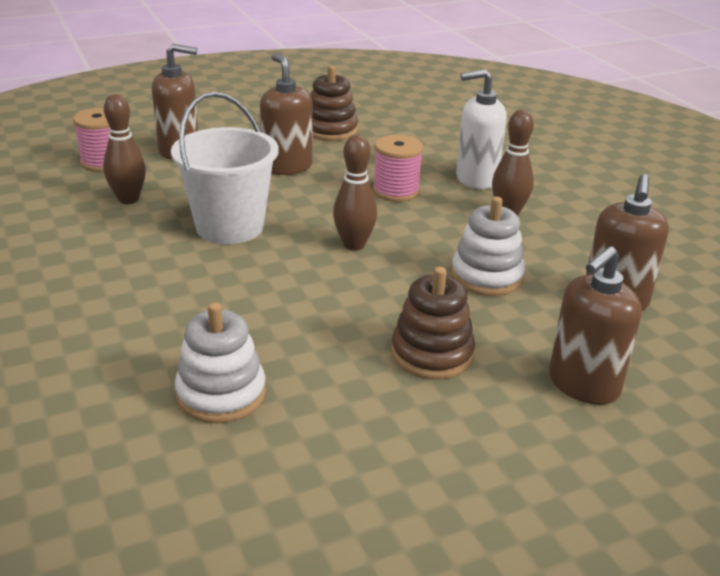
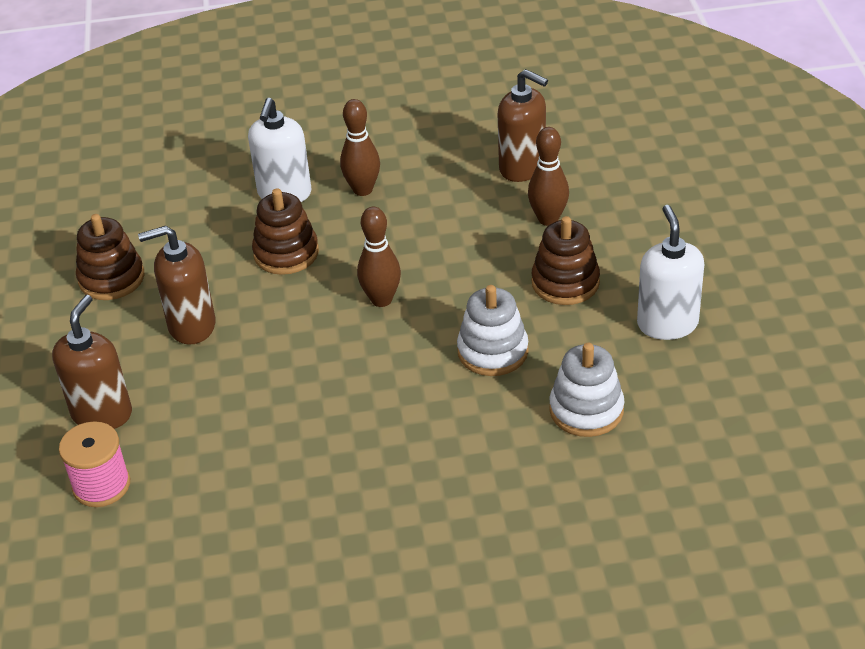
camera: 70 degrees left, 10 degrees up
brown bowling pin [103,94,146,204] -> brown bowling pin moved to [528,127,569,226]
white bucket [171,92,279,244] -> none
pink spool [373,135,423,202] -> brown stacking toy [252,188,319,275]
white stacking toy [451,197,525,296] -> white stacking toy moved to [457,285,529,376]
brown soap dispenser [549,246,642,405] -> none
none -> white soap dispenser [637,205,704,340]

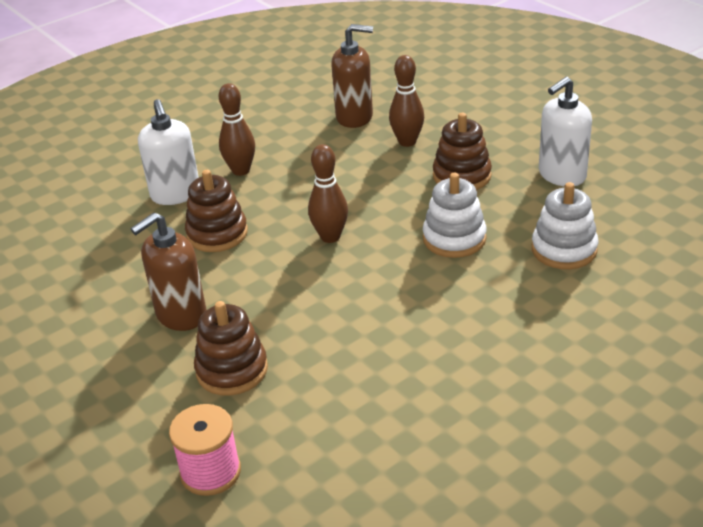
camera: 30 degrees left, 5 degrees down
brown soap dispenser [52,295,132,429] -> none
brown stacking toy [76,214,144,300] -> brown stacking toy moved to [194,301,268,396]
white soap dispenser [637,205,704,340] -> white soap dispenser turned 90 degrees counterclockwise [539,77,592,186]

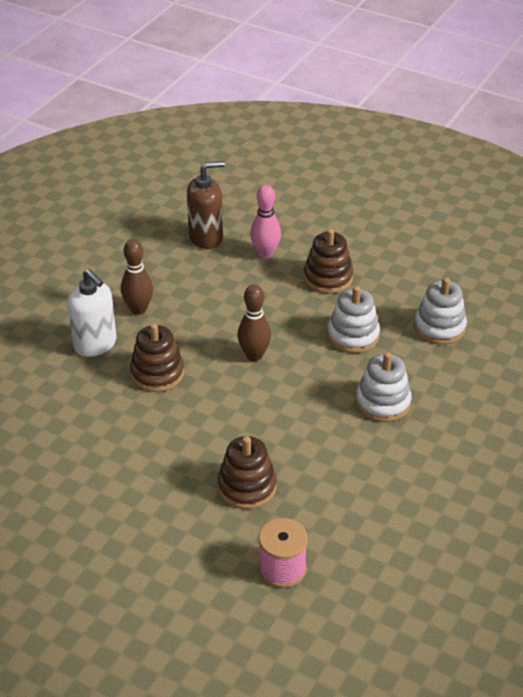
camera: 25 degrees left, 5 degrees up
brown soap dispenser [131,213,207,331] -> none
brown bowling pin [389,55,424,147] -> pink bowling pin [250,185,281,259]
white soap dispenser [539,77,592,186] -> none
none -> white stacking toy [356,352,412,422]

